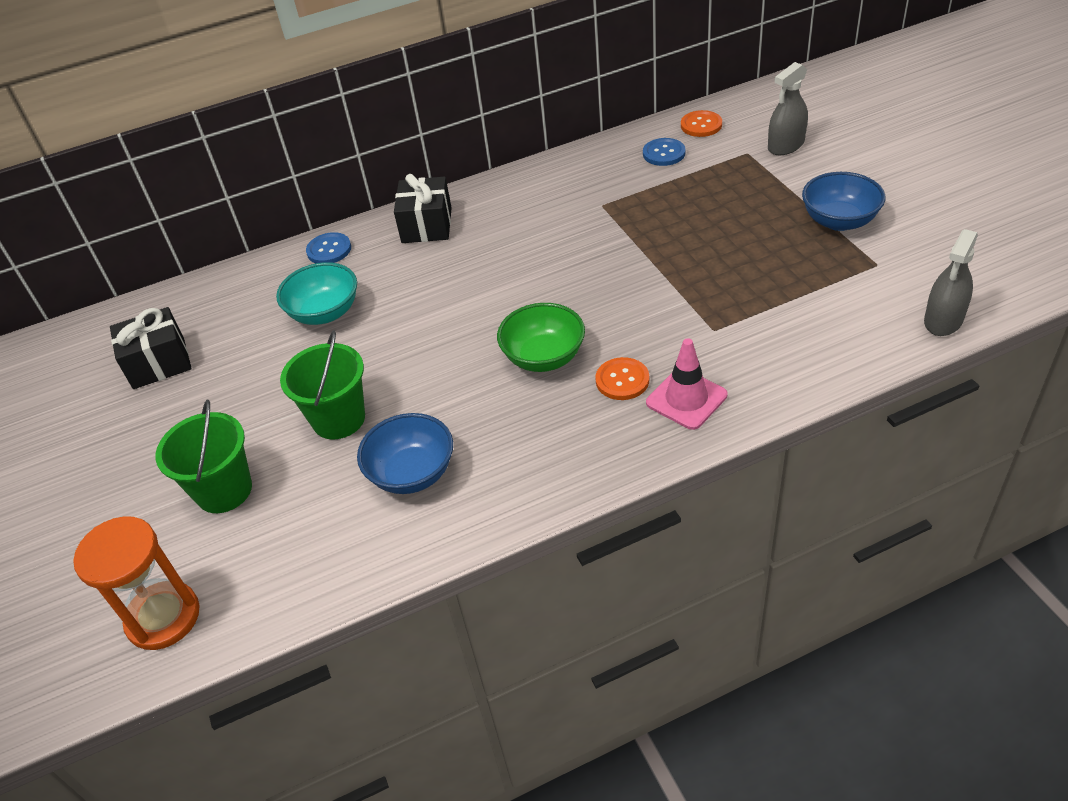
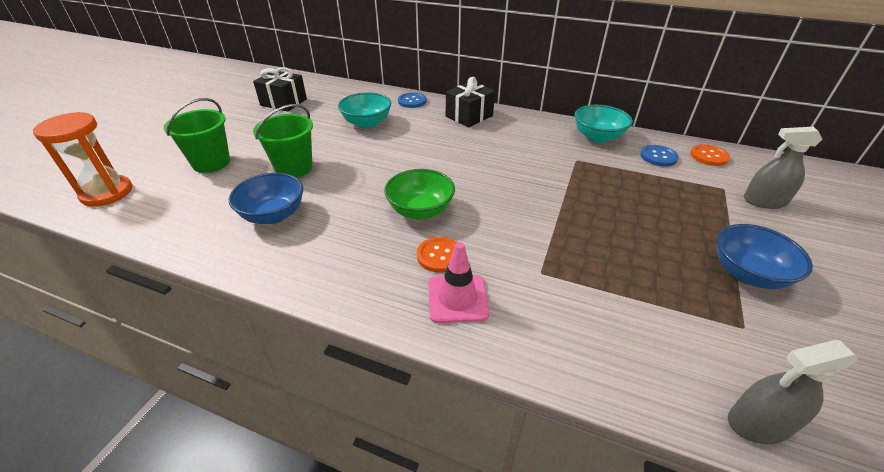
camera: 40 degrees right, 5 degrees down
none -> turquoise bowl [575,105,633,143]

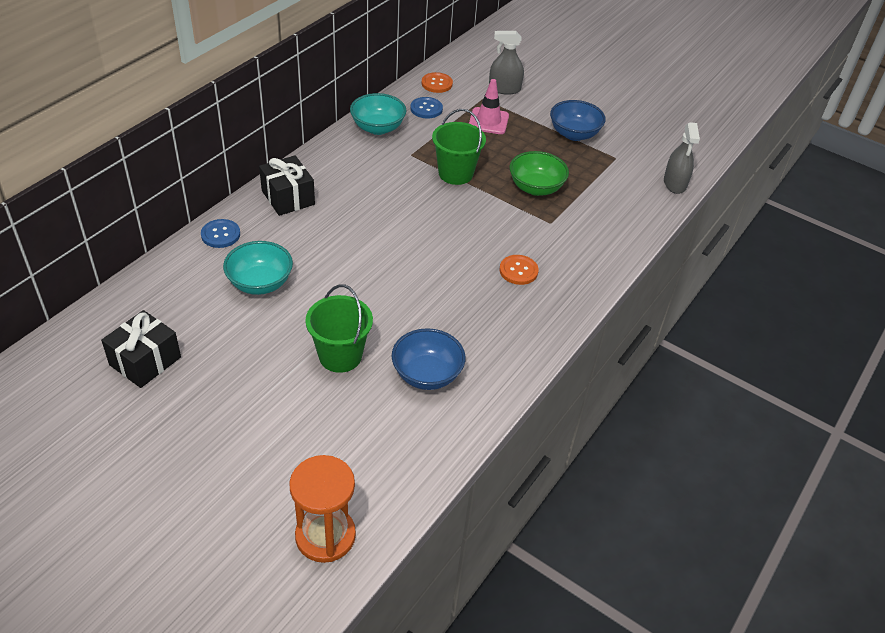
camera: 80 degrees left, 5 degrees up
green bucket [164,98,230,173] -> green bucket moved to [432,109,486,185]
green bowl [384,169,455,219] -> green bowl moved to [510,151,569,196]
pink traffic cone [428,242,490,323] -> pink traffic cone moved to [469,79,509,134]
grey spray bottle [744,127,822,209] -> grey spray bottle turned 75 degrees clockwise [489,31,524,95]

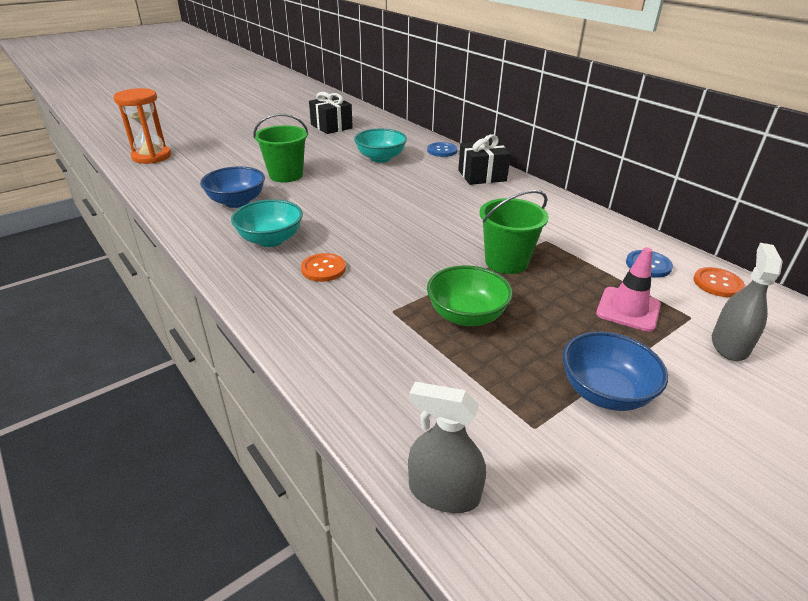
camera: 110 degrees right, 10 degrees down
turquoise bowl [350,93,406,135] -> turquoise bowl moved to [231,199,303,247]

